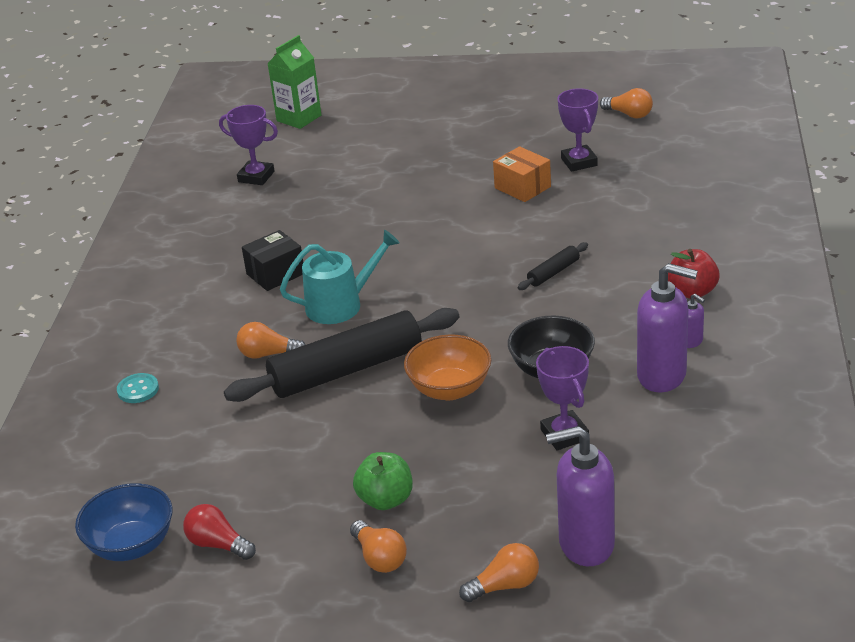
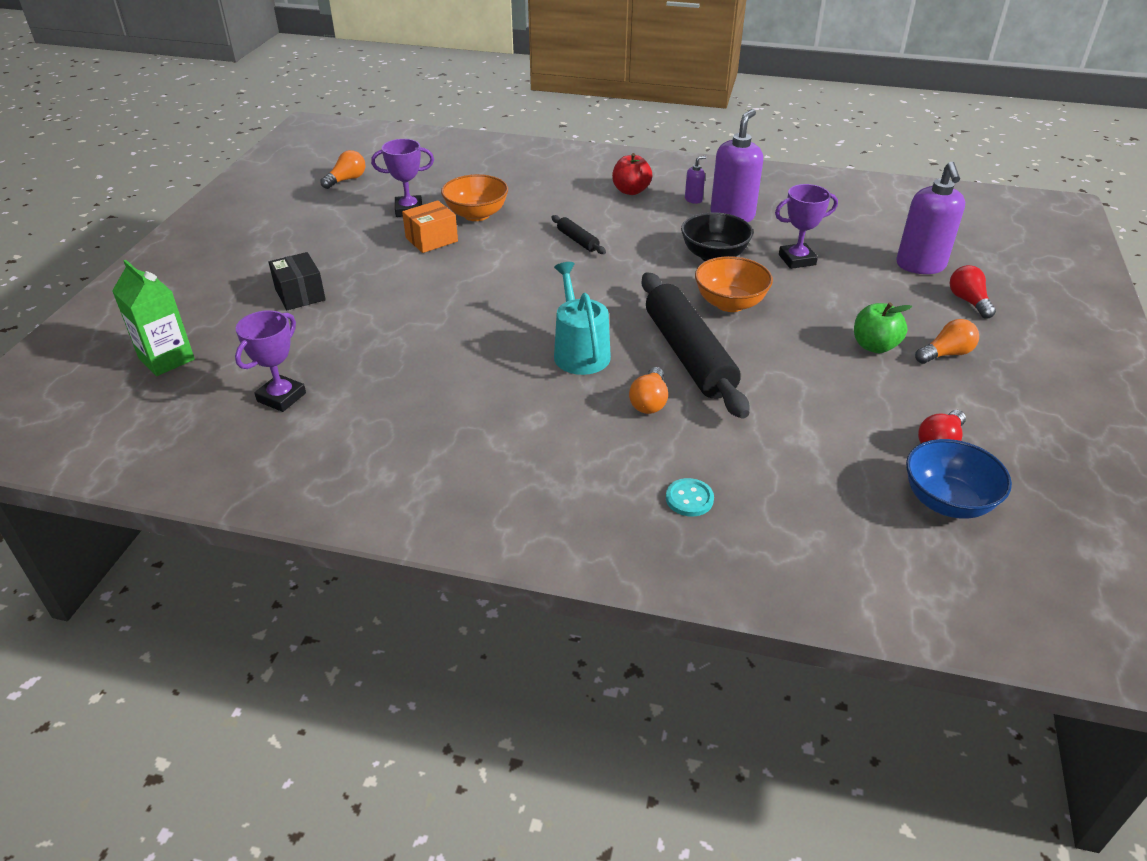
camera: 85 degrees left, 5 degrees up
black box [242,230,304,291] -> black box moved to [269,252,326,310]
orange light bulb [459,543,539,602] -> red light bulb [949,265,996,319]
none -> orange bowl [441,174,508,221]

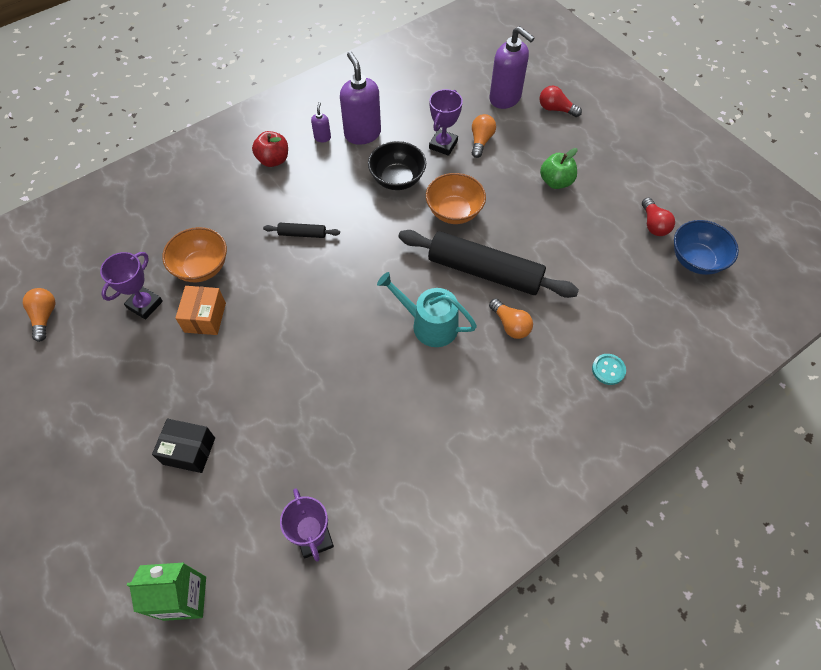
camera: 50 degrees left, 20 degrees up
orange light bulb [915,319,979,364] -> orange light bulb moved to [472,114,496,158]

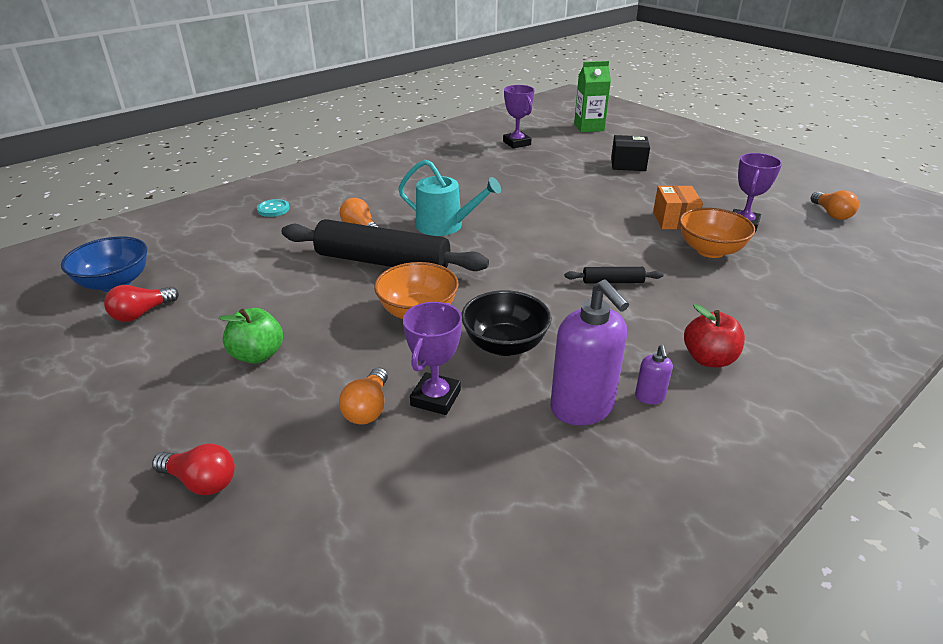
camera: 175 degrees right, 25 degrees down
purple soap dispenser [490,26,535,109] -> none
red light bulb [642,198,675,236] -> red light bulb turned 120 degrees counterclockwise [104,285,179,322]

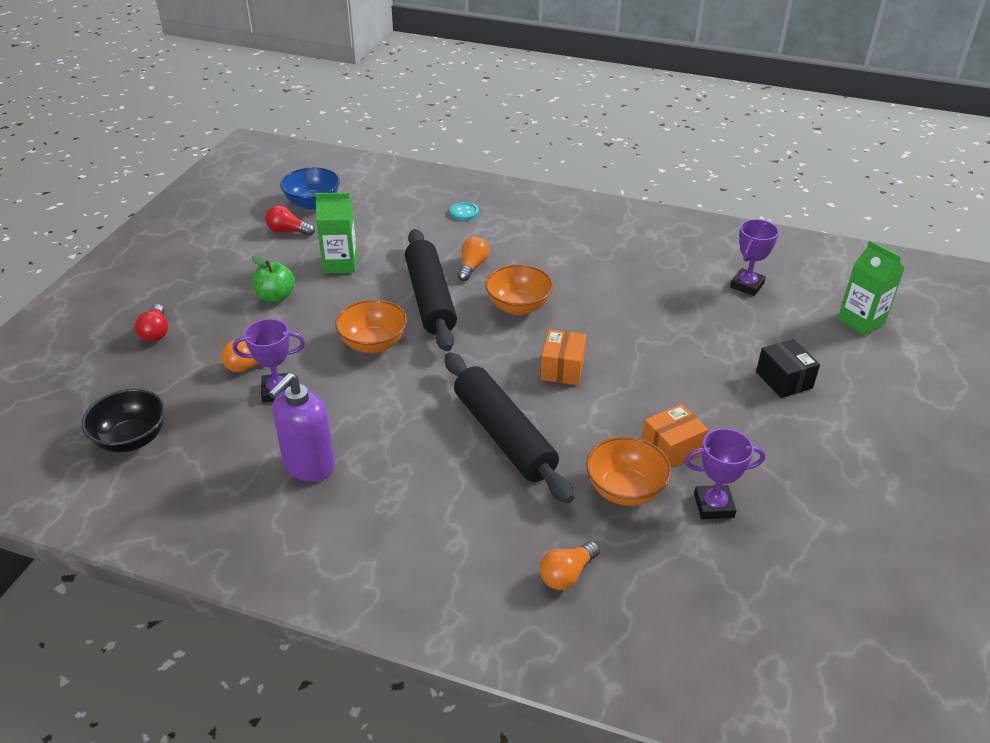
camera: 60 degrees right, 5 degrees up
turquoise watering can [398,159,501,236] -> orange bowl [485,264,553,315]
black bowl [461,290,552,356] -> black bowl moved to [82,389,166,452]
black rolling pin [565,267,664,283] -> black rolling pin [445,352,574,503], size x2.33
purple soap dispenser [635,345,673,404] -> none
red apple [684,304,745,367] -> none
orange light bulb [811,190,859,220] -> orange light bulb moved to [539,541,600,590]
none -> green carton [315,193,357,273]
none -> orange box [541,329,586,385]

